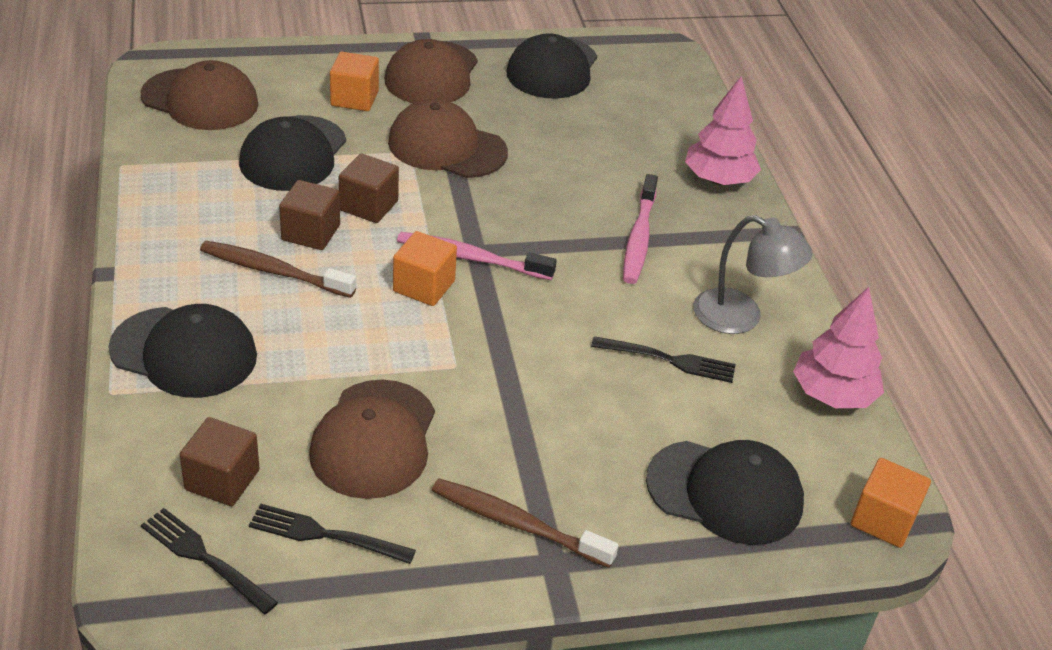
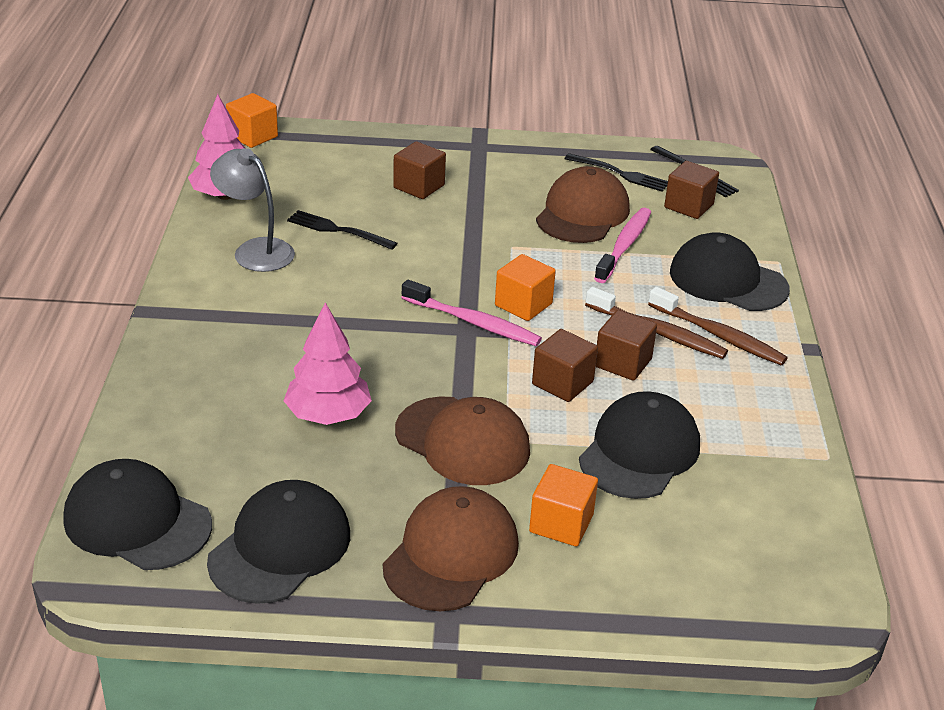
camera: 165 degrees left, 5 degrees down
brown cap [140,60,259,130] -> none
brown toothbrush [432,479,618,568] -> brown toothbrush moved to [648,287,788,365]
pink toothbrush [623,174,658,284] -> pink toothbrush moved to [594,208,651,283]
black cap [646,440,804,545] -> black cap moved to [63,459,212,570]
pink tree [685,76,761,185] -> pink tree moved to [284,302,372,425]
none -> brown cube [393,141,446,199]

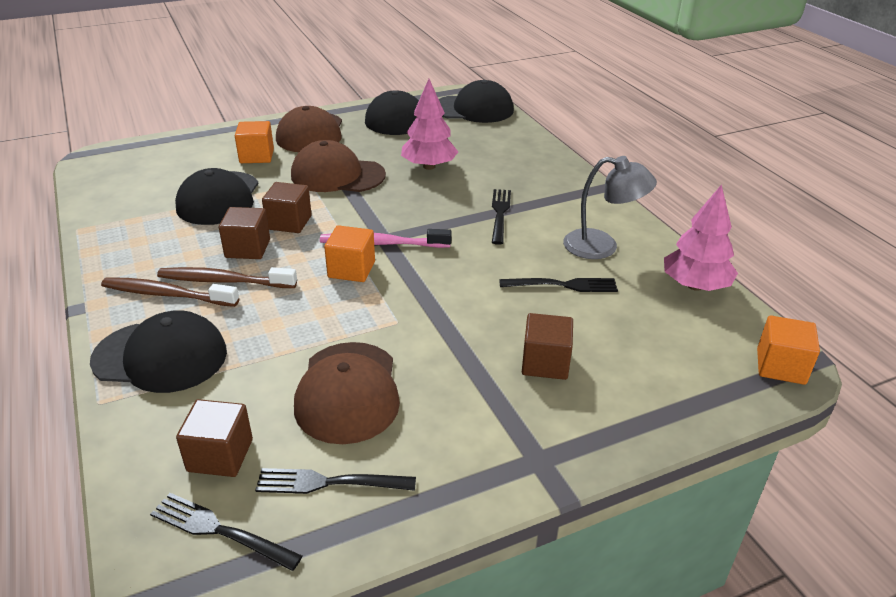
camera: 155 degrees right, 0 degrees up
pink toothbrush [594,208,651,283] -> none
none -> black fork [492,189,511,245]

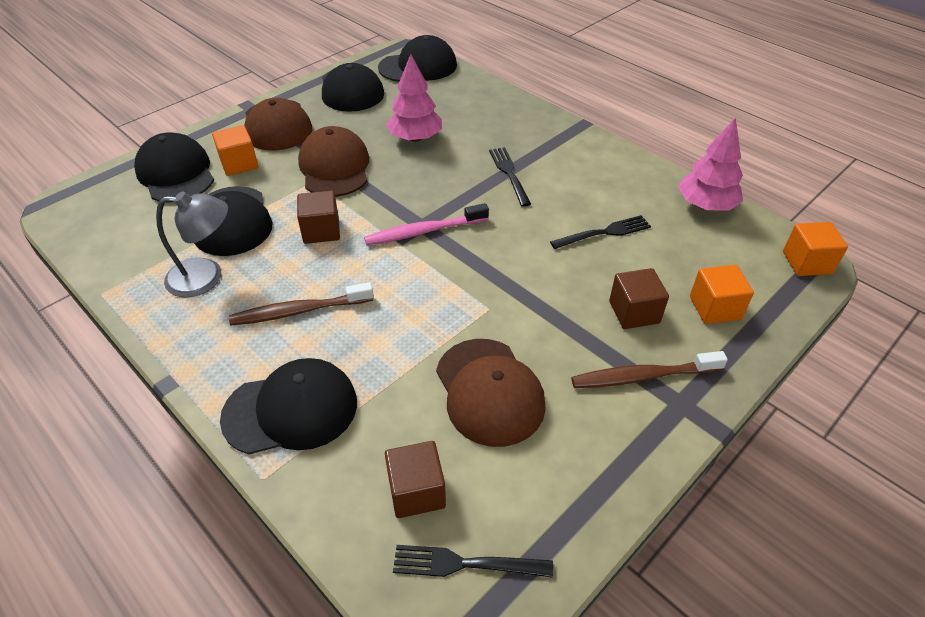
camera: 20 degrees left, 10 degrees up
brown toothbrush [101,277,239,307] -> brown toothbrush moved to [571,351,728,388]
brown cube [219,207,270,259] -> none
black fork [255,468,416,494] -> none
brown cap [291,140,386,192] -> brown cap turned 90 degrees clockwise [298,126,369,197]
orange cube [324,225,375,282] -> orange cube moved to [690,265,754,324]
grey lamp [563,156,657,259] -> grey lamp moved to [156,191,228,297]
none -> black cap [134,132,214,203]

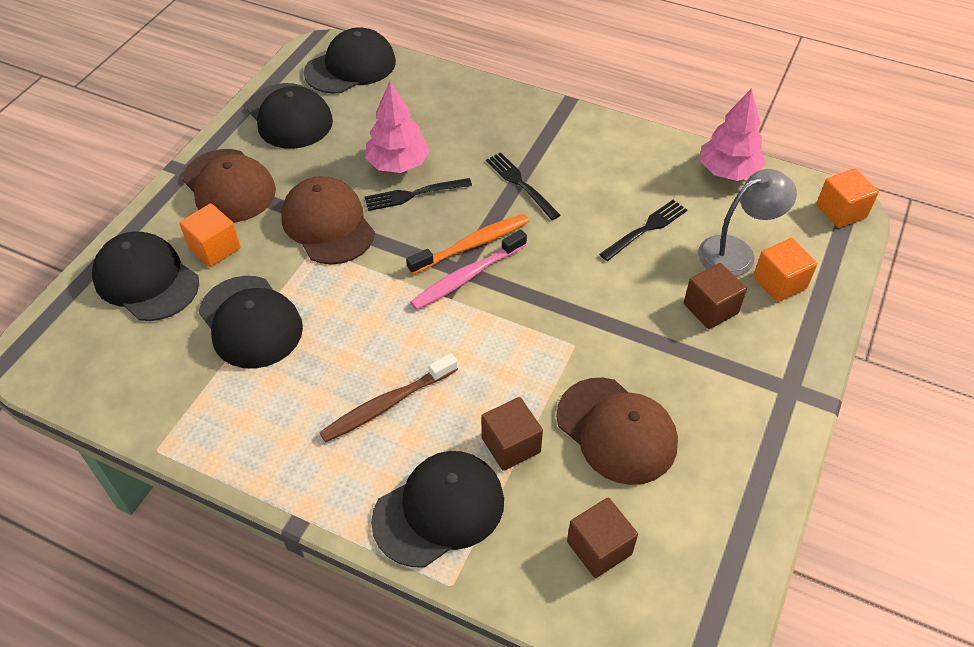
camera: 20 degrees left, 5 degrees up
grey lamp [156,191,228,297] -> grey lamp moved to [698,169,797,277]
brown cube [297,191,340,244] -> brown cube moved to [481,397,543,471]
black fork [393,545,553,578] -> black fork moved to [364,178,472,211]
brown toothbrush [571,351,728,388] -> none
none -> orange toothbrush [406,214,529,275]

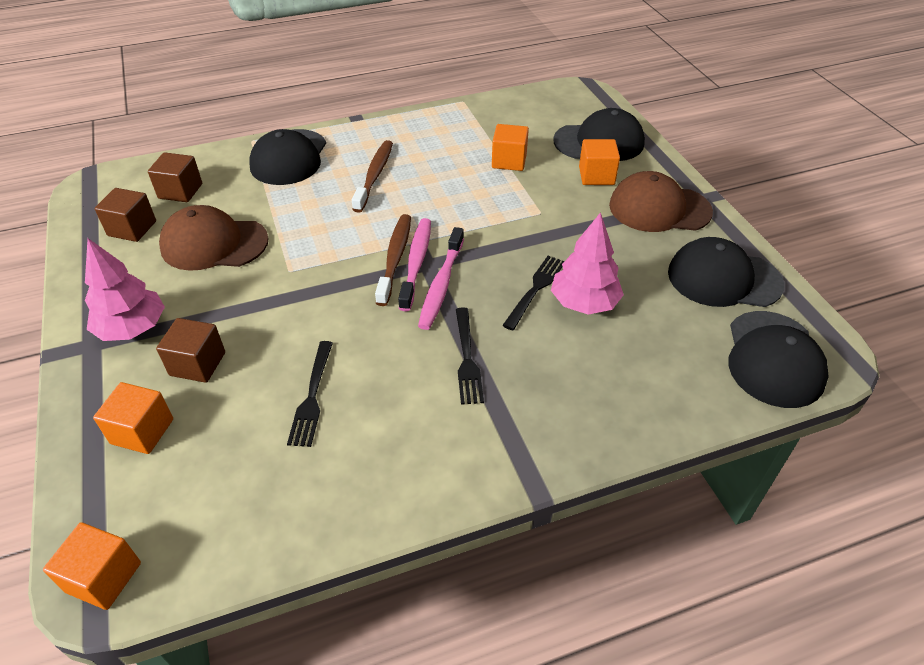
camera: 135 degrees right, 5 degrees down
black cap [199,276,303,369] -> orange cube [492,124,529,171]
brown cap [281,176,375,264] -> none
orange toothbrush [406,214,529,275] -> pink toothbrush [418,227,464,330]
brown cube [481,397,543,471] -> brown cube moved to [95,188,156,242]
black fork [486,152,560,220] -> black fork turned 75 degrees clockwise [456,307,484,405]
grey lamp [698,169,797,277] -> none
pink tree [700,88,766,181] -> pink tree moved to [85,238,165,341]
none -> brown toothbrush [375,214,411,306]

